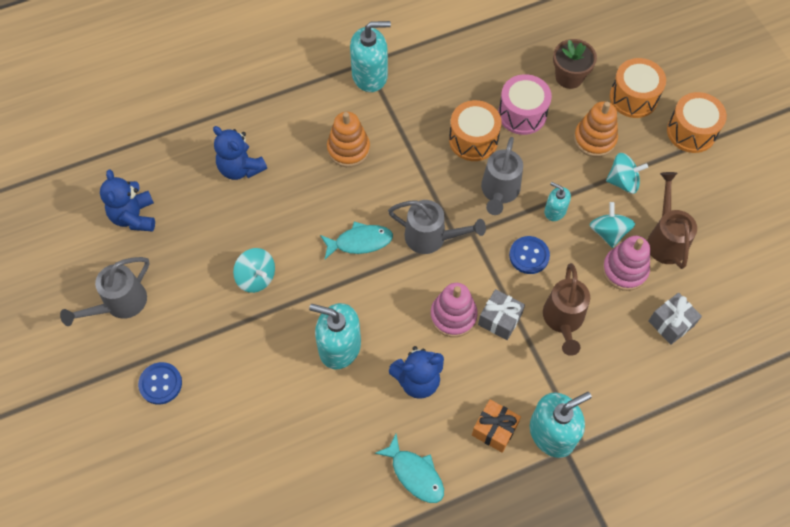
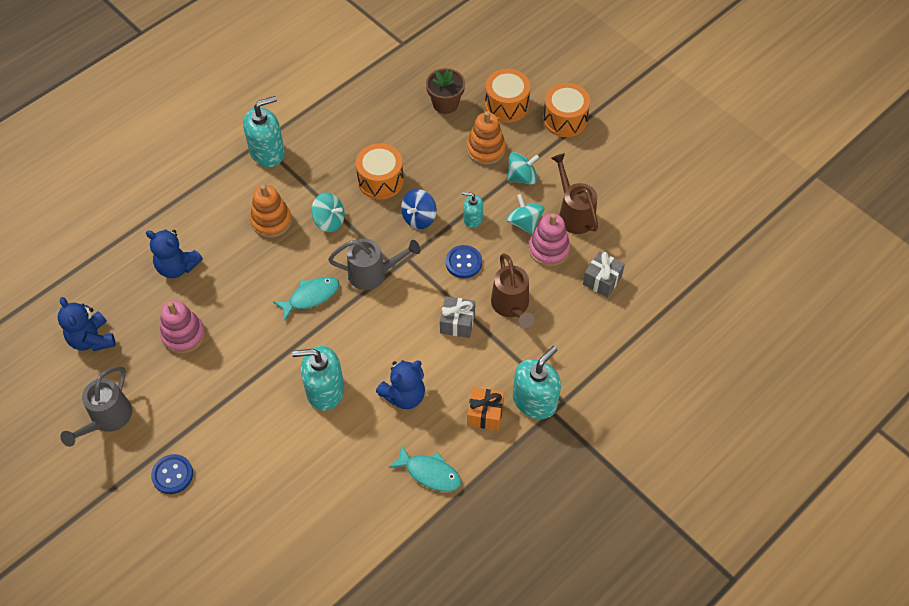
camera: 20 degrees left, 5 degrees down
turquoise spinning top [233,248,275,293] -> turquoise spinning top moved to [312,192,344,232]
pink stacking toy [430,283,478,337] -> pink stacking toy moved to [160,300,205,354]
grey watering can [481,137,523,215] -> blue spinning top [401,189,437,229]
pink drum [498,74,552,135] -> none

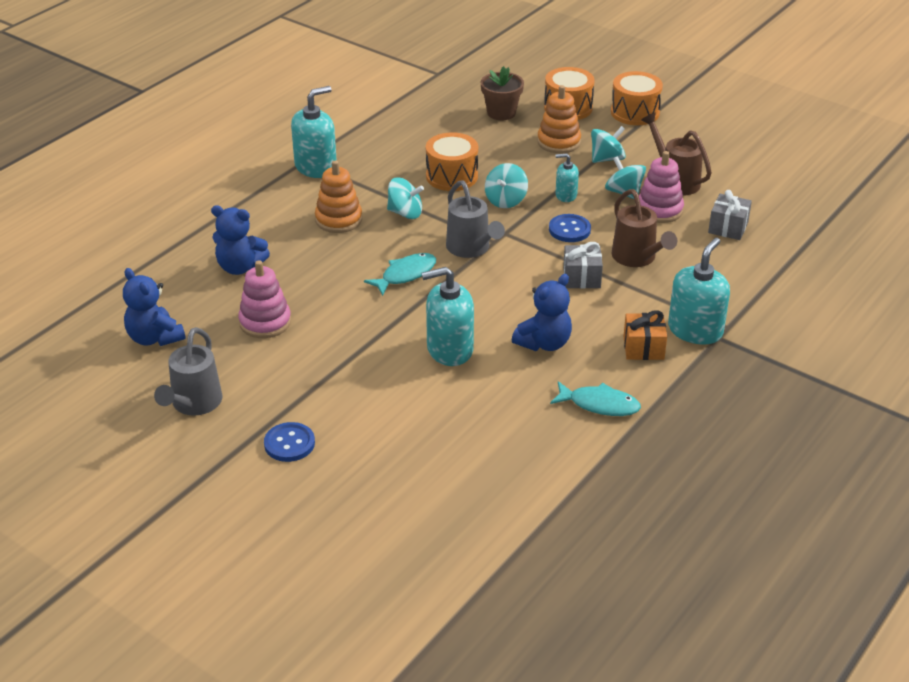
camera: 10 degrees left, 20 degrees down
grey watering can [328,239,421,290] -> grey watering can turned 75 degrees clockwise [446,180,505,258]
blue spinning top [401,189,437,229] -> turquoise spinning top [485,163,528,208]

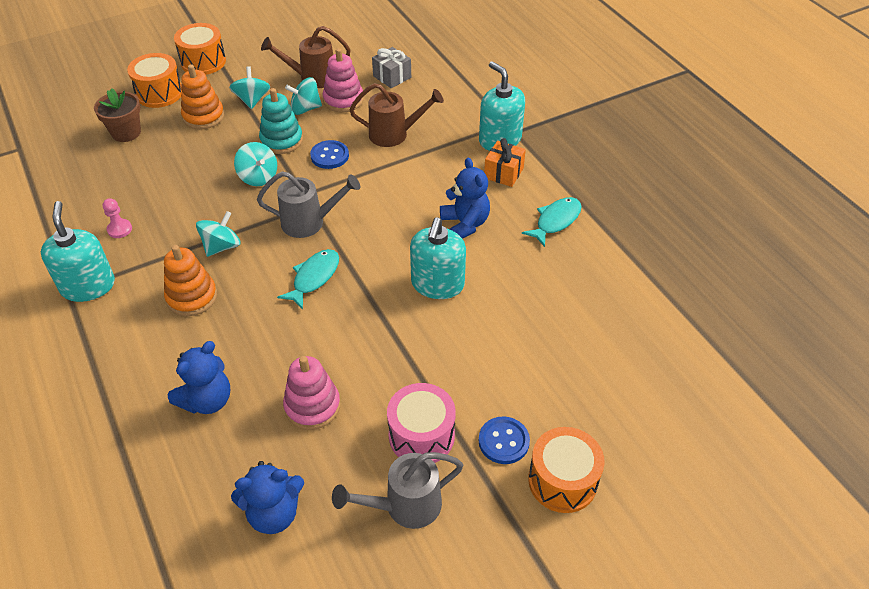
camera: 65 degrees left, 10 degrees up
grey watering can [154,327,222,416] -> grey watering can turned 120 degrees clockwise [332,452,463,529]
turquoise fish [364,253,436,296] -> turquoise fish turned 45 degrees clockwise [277,249,339,309]
orange drum [426,132,478,191] -> orange drum moved to [528,427,604,513]
turquoise soap dispenser [555,153,579,202] -> turquoise stacking toy [259,88,303,154]
grey gift [563,242,603,289] -> none
none -> pink pawn [103,198,132,238]
none -> pink drum [387,383,456,463]

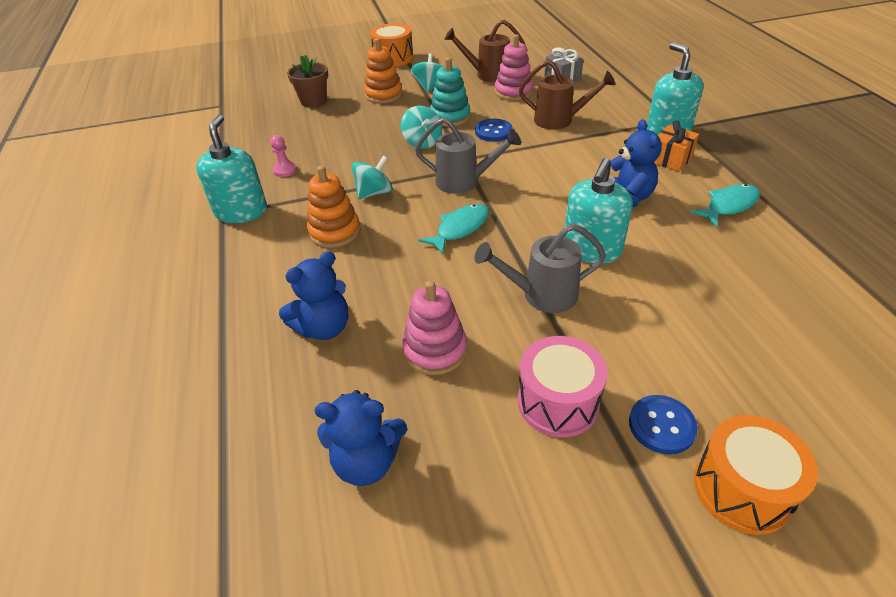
camera: 15 degrees right, 5 degrees down
orange drum [127,53,182,108] -> none
turquoise spinning top [285,77,322,115] -> none
grey watering can [332,452,463,529] -> grey watering can moved to [474,223,606,313]

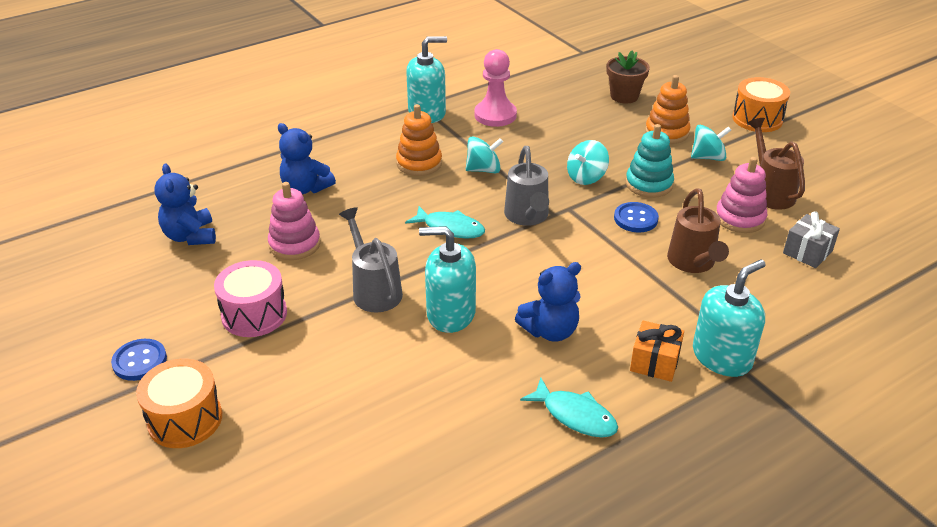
camera: 70 degrees right, 5 degrees down
pink pawn [270,135,297,177] -> pink pawn [474,49,517,127], size x1.96
turquoise spinning top [352,155,393,199] -> turquoise spinning top turned 45 degrees counterclockwise [466,137,503,173]
blue button [629,395,698,455] -> blue button moved to [111,339,167,381]

